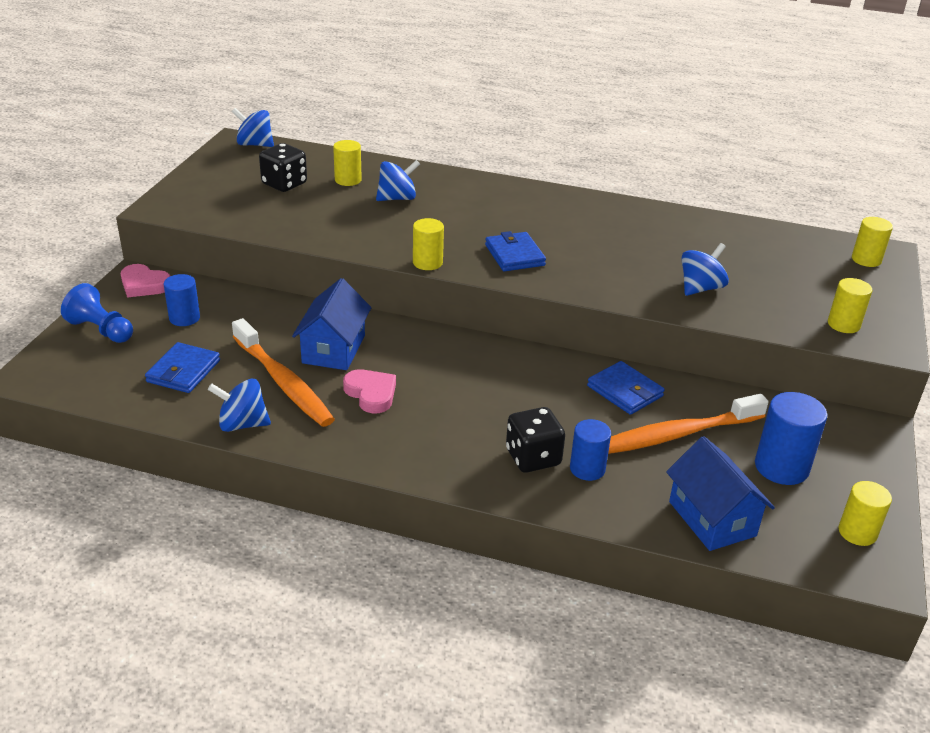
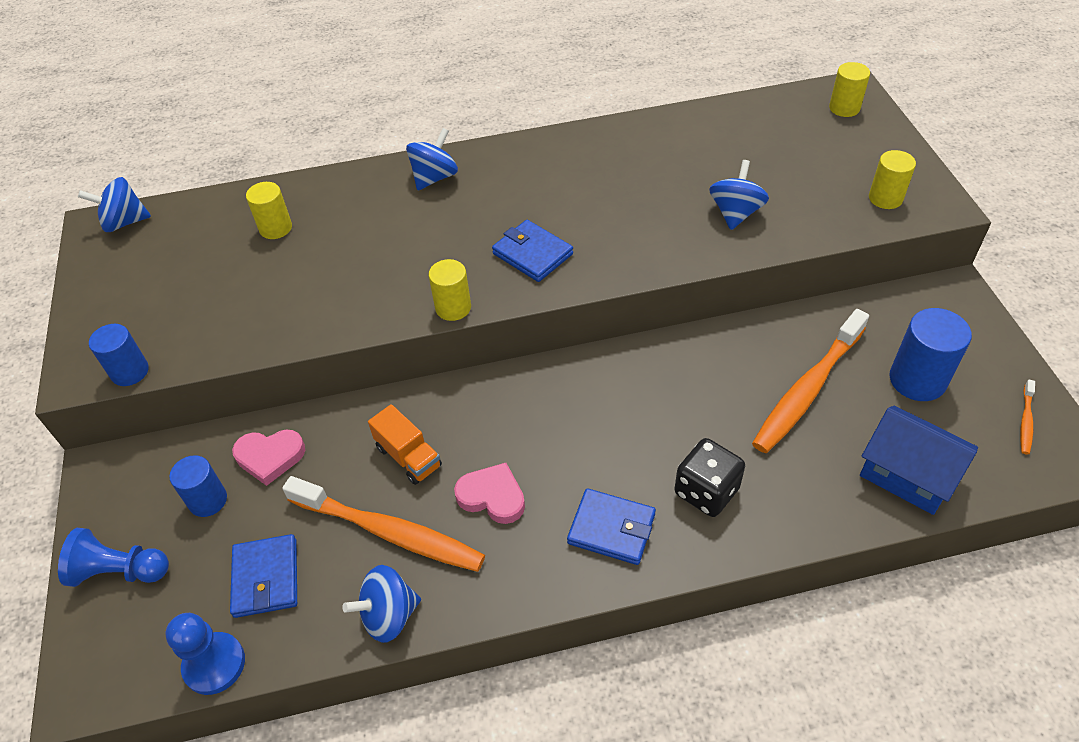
camera: 25 degrees left, 15 degrees up
pink heart [121,264,170,298] -> pink heart moved to [232,430,305,486]
black dice [259,143,307,192] -> none
blue house [292,278,371,370] -> orange truck [368,404,442,485]
blue spinning top [376,160,420,201] -> blue spinning top moved to [406,128,458,190]
blue cylinder [570,419,611,481] -> blue cylinder moved to [89,324,149,386]
blue wallet [587,361,665,415] -> blue wallet moved to [567,488,656,565]
yellow cylinder [839,481,892,546] -> orange toothbrush [1020,380,1035,454]
none -> blue pawn [166,613,245,695]

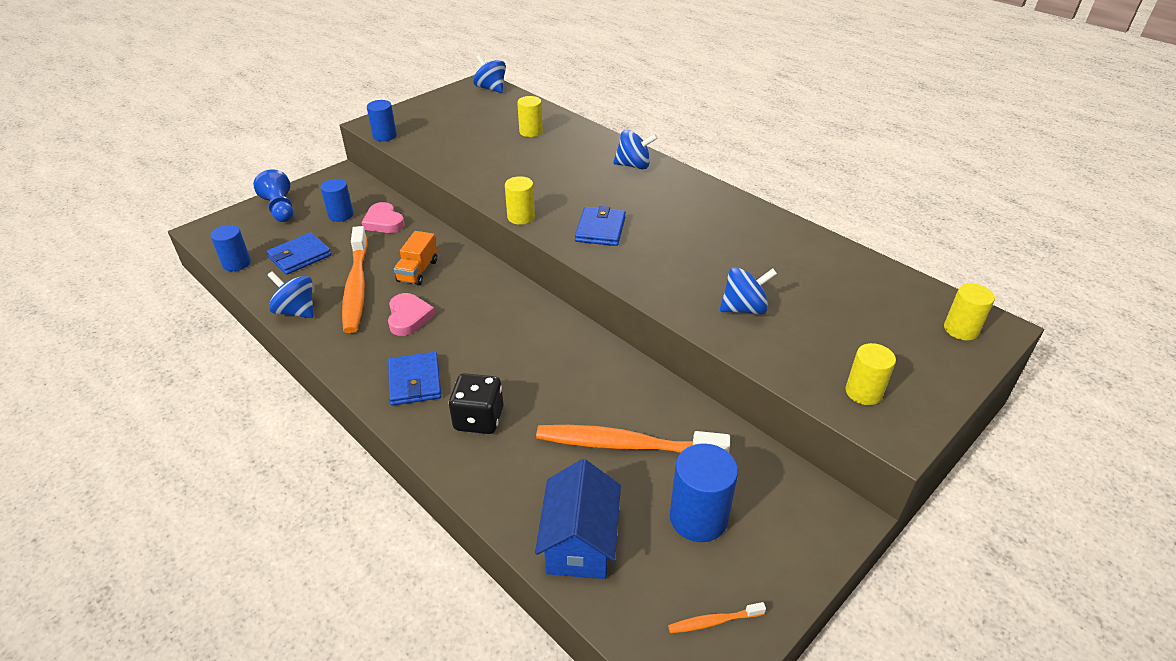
camera: 55 degrees right, 10 degrees down
blue pawn [166,613,245,695] -> blue cylinder [211,225,251,271]

